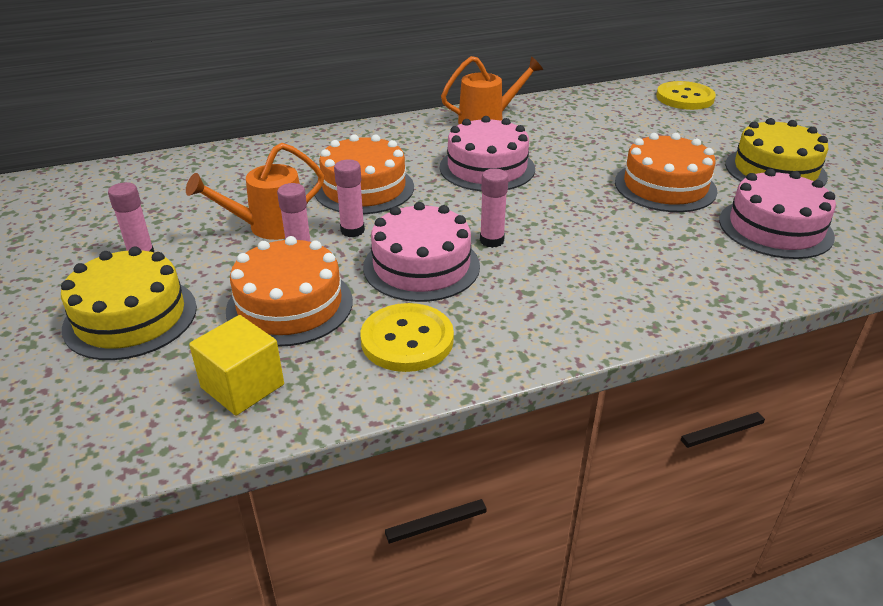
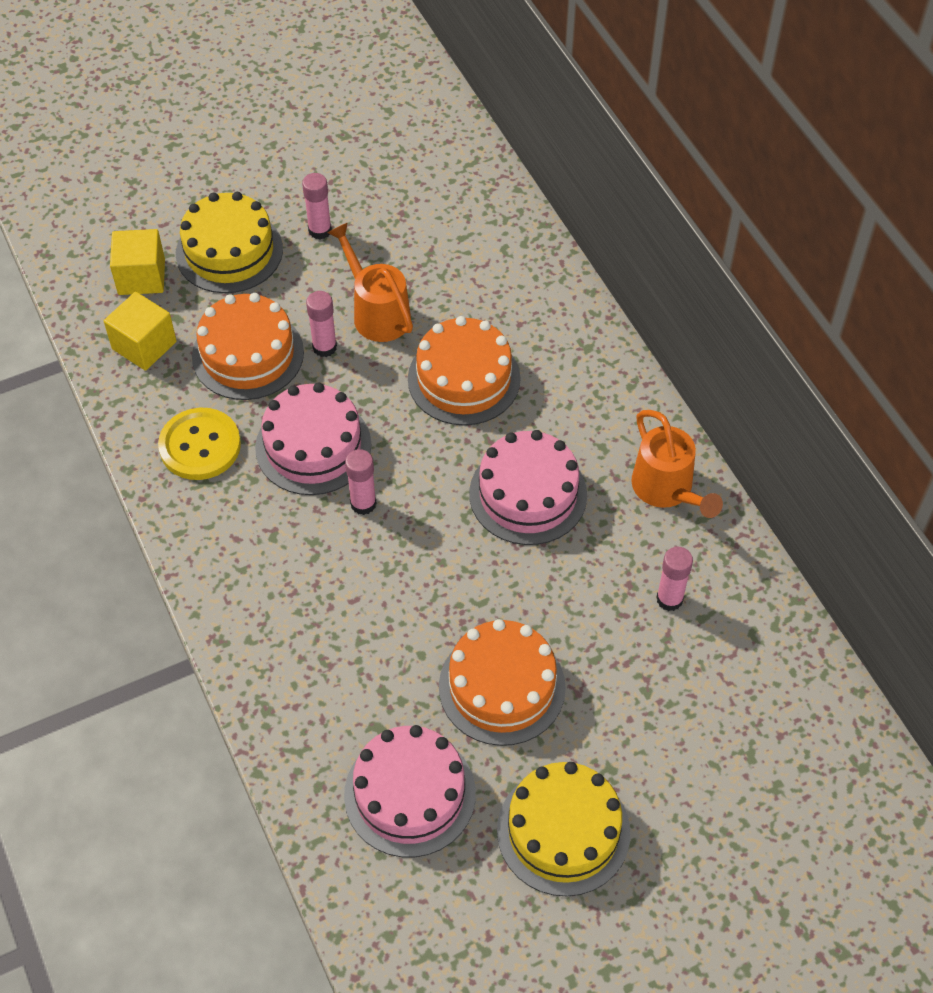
camera: 85 degrees right, 20 degrees up
pink glue stick [334,160,365,237] -> pink glue stick moved to [656,547,693,611]
yellow button [656,81,716,110] -> none
none -> yellow cube [110,229,165,295]

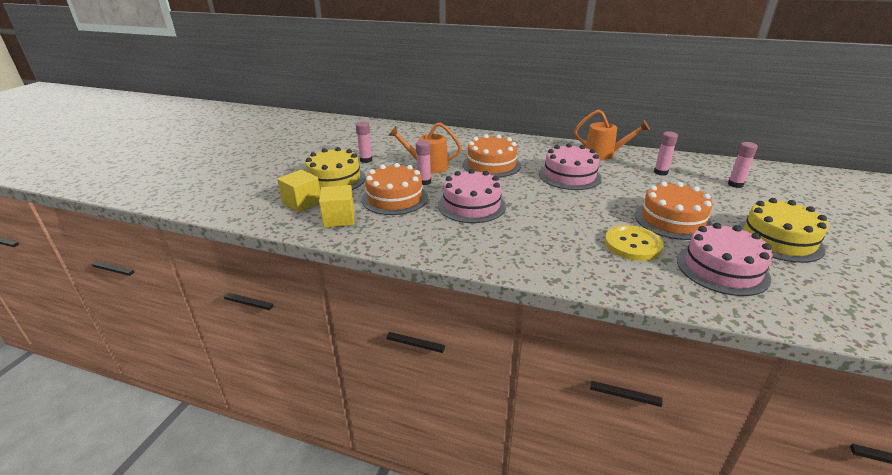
camera: 45 degrees left, 25 degrees down
yellow button [158,408,241,480] -> yellow button moved to [605,225,664,261]
pink glue stick [345,449,377,515] -> pink glue stick moved to [728,142,758,188]

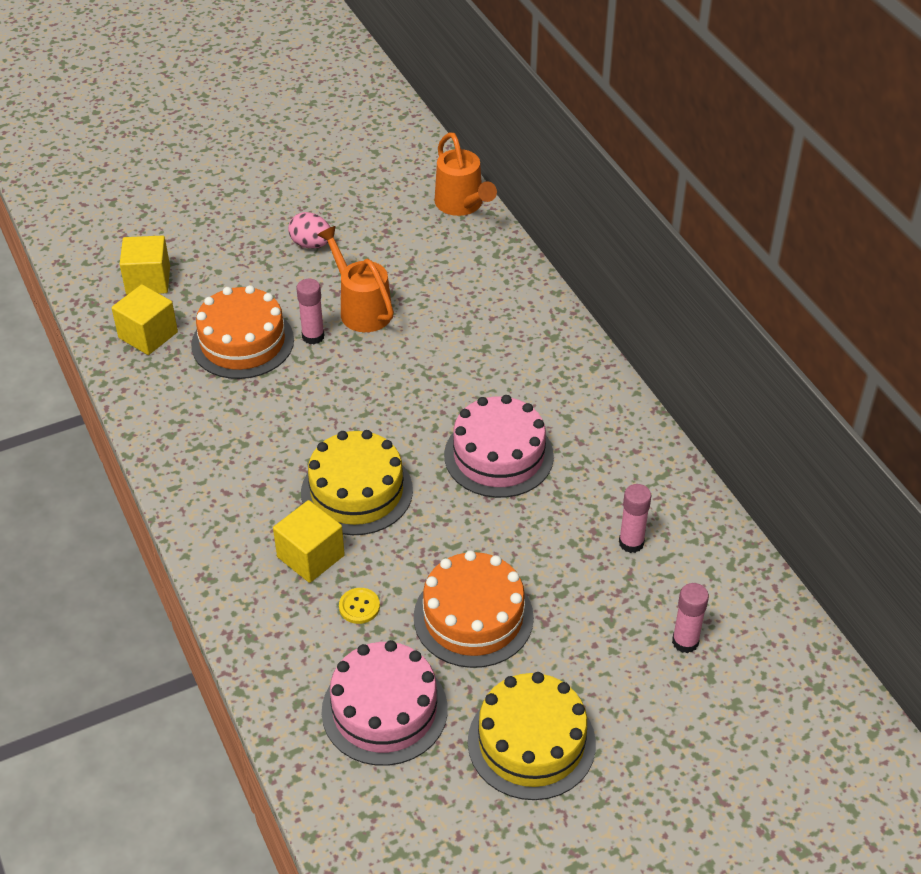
camera: 45 degrees right, 15 degrees up
yellow cake [305,147,366,191] -> yellow cake moved to [301,430,413,535]
pink glue stick [356,121,372,163] -> pink egg [288,212,330,248]
pink cake [438,169,506,223] -> none
orange cake [462,134,521,178] -> none
orange watering can [574,110,650,160] -> orange watering can moved to [435,133,497,216]
yellow button [605,225,664,261] -> yellow button [339,588,380,624], size x0.49
none -> yellow cube [273,500,345,583]

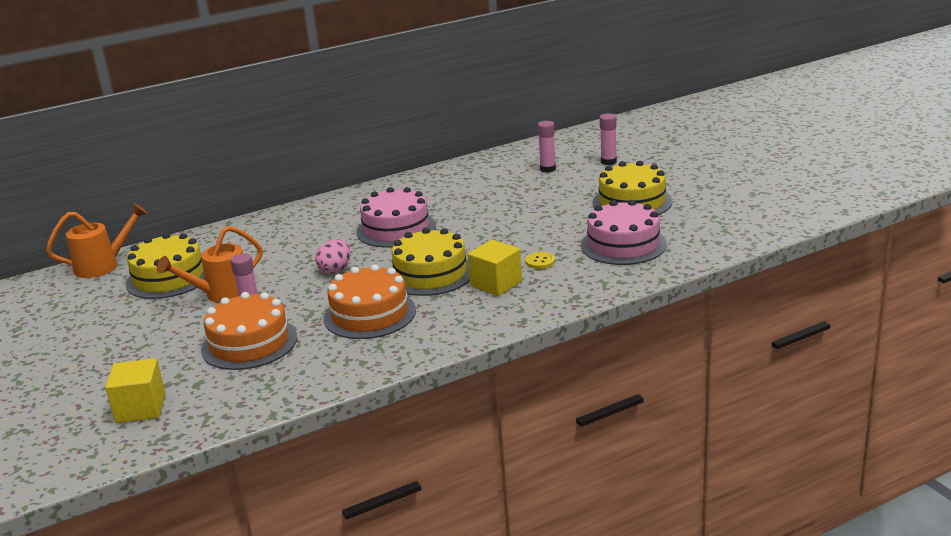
camera: 90 degrees left, 20 degrees down
yellow cube [112,284,178,355] -> none
pink egg [288,212,330,248] -> pink egg moved to [315,239,350,274]
orange cake [414,550,534,668] -> orange cake moved to [324,264,416,339]
pink glue stick [619,484,651,553] -> pink glue stick moved to [600,113,617,165]
none -> yellow cake [126,233,205,299]

